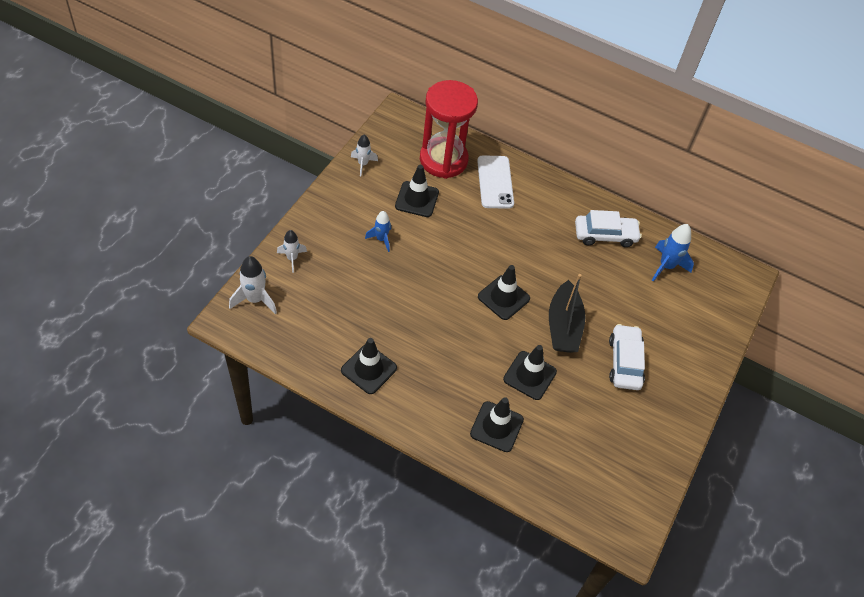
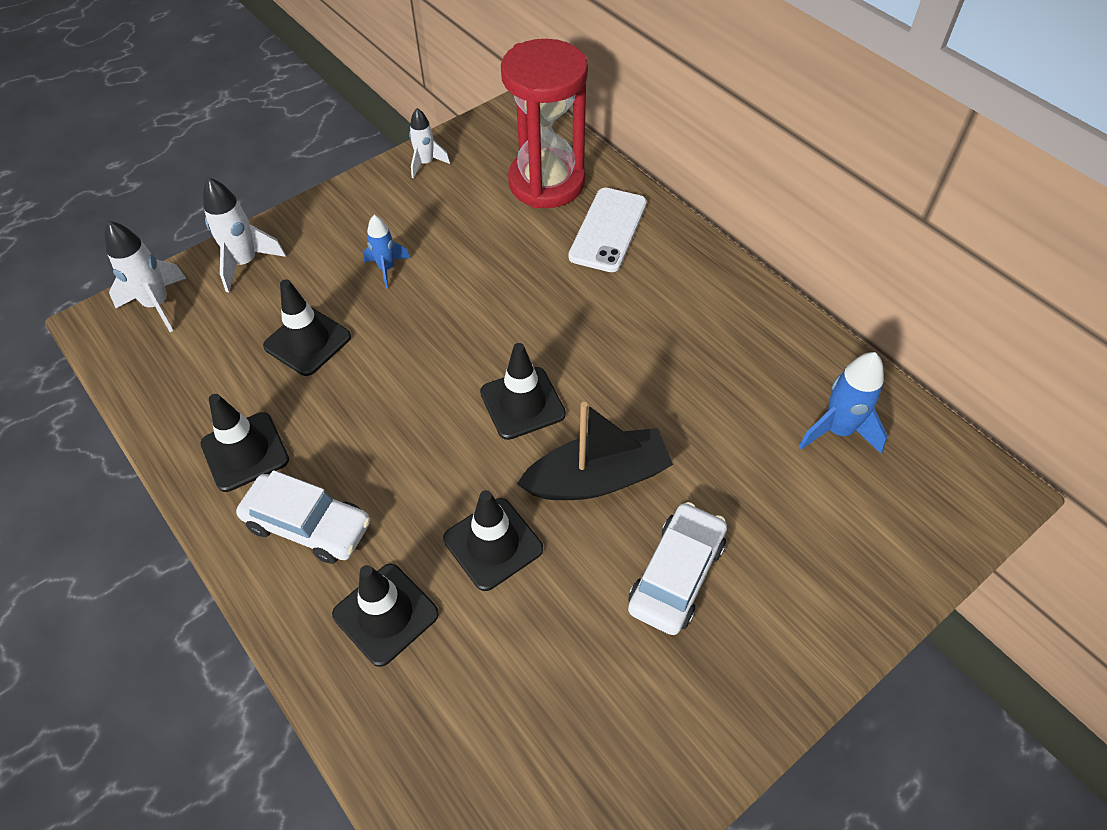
camera: 30 degrees right, 0 degrees up
white rocket [277,230,307,273] -> white rocket [203,178,286,292], size x1.52
black traffic cone [395,165,439,217] -> black traffic cone moved to [263,279,351,376]
black boat [549,274,585,353] -> black boat turned 135 degrees counterclockwise [517,402,673,500]
white car [575,210,642,247] -> white car moved to [236,470,371,564]

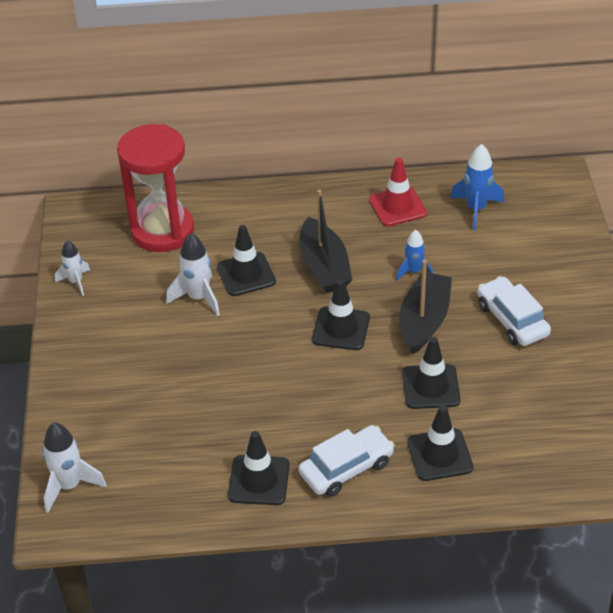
camera: 55 degrees left, 10 degrees down
white rocket [203,178,286,292] -> white rocket moved to [166,233,220,316]
black traffic cone [263,279,351,376] -> black traffic cone moved to [217,225,276,296]
blue rocket [363,215,410,289] -> blue rocket moved to [396,230,433,281]
white phone [568,188,647,272] -> none
none -> black boat [299,189,352,293]
none -> red traffic cone [369,157,427,226]

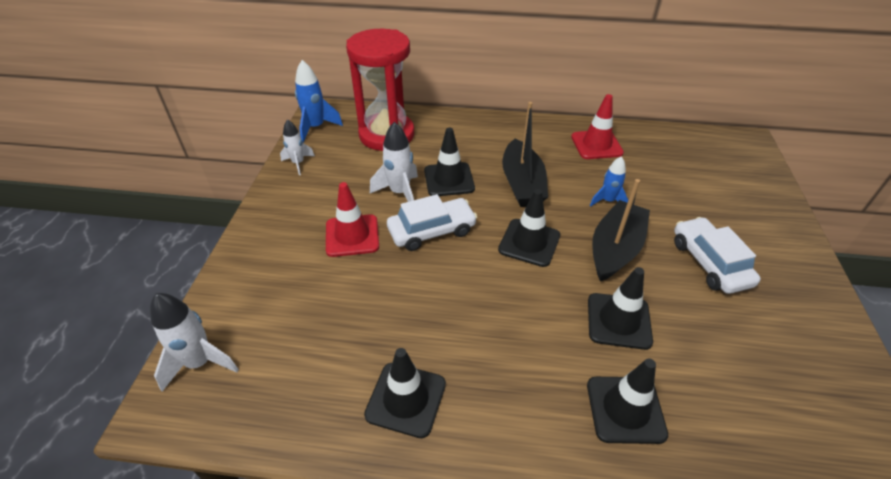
camera: 10 degrees right, 0 degrees up
white car [299,425,395,497] -> white car moved to [387,194,477,251]
blue rocket [450,144,504,230] -> blue rocket moved to [295,60,343,143]
none -> red traffic cone [326,182,379,257]

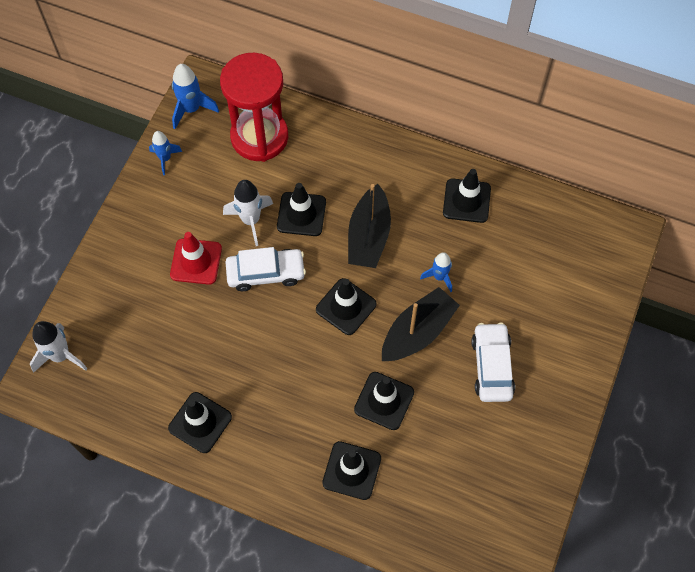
camera: 15 degrees right, 20 degrees up
white rocket [280,119,315,175] -> blue rocket [149,131,182,175]
red traffic cone [571,94,624,159] -> black traffic cone [443,169,491,223]

